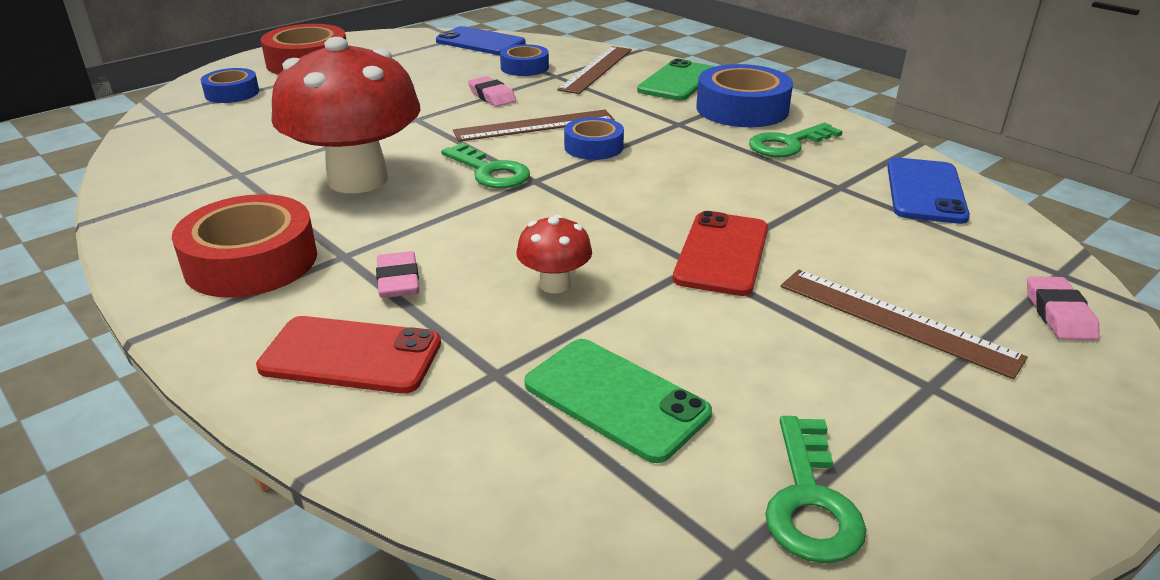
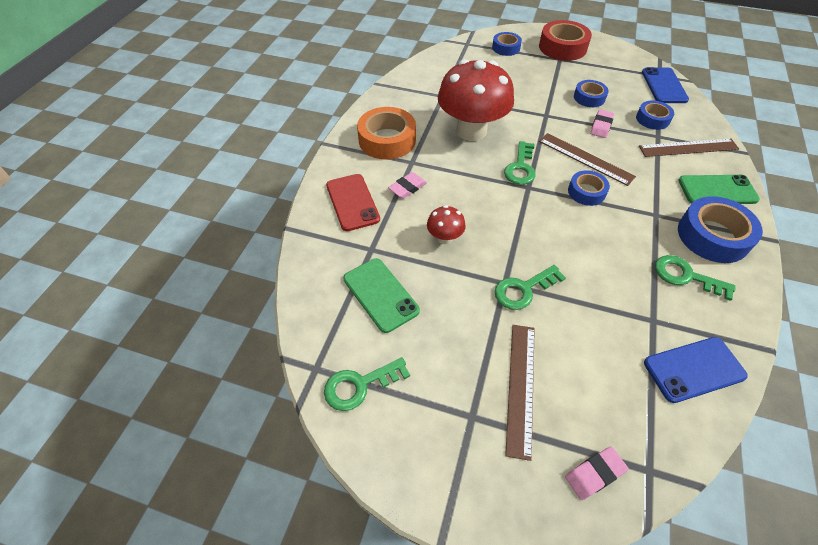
camera: 60 degrees right, 20 degrees up
red tape [172,194,317,298] -> orange tape [357,107,416,160]
green phone [524,339,712,463] -> green phone turned 45 degrees counterclockwise [343,258,420,333]
red phone [673,211,768,296] -> green key [494,265,566,310]
none -> blue tape [574,80,609,107]

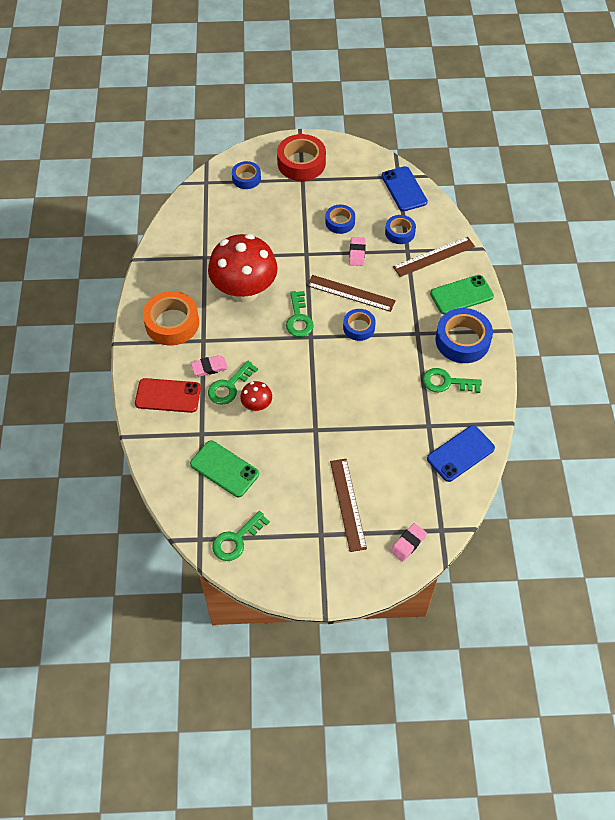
camera: 20 degrees left, 5 degrees up
red phone [326,174,380,231] -> red phone turned 45 degrees counterclockwise [135,378,201,413]
pink eraser [388,172,427,199] -> pink eraser turned 45 degrees clockwise [191,355,228,377]
green key [494,265,566,310] -> green key moved to [208,361,258,405]

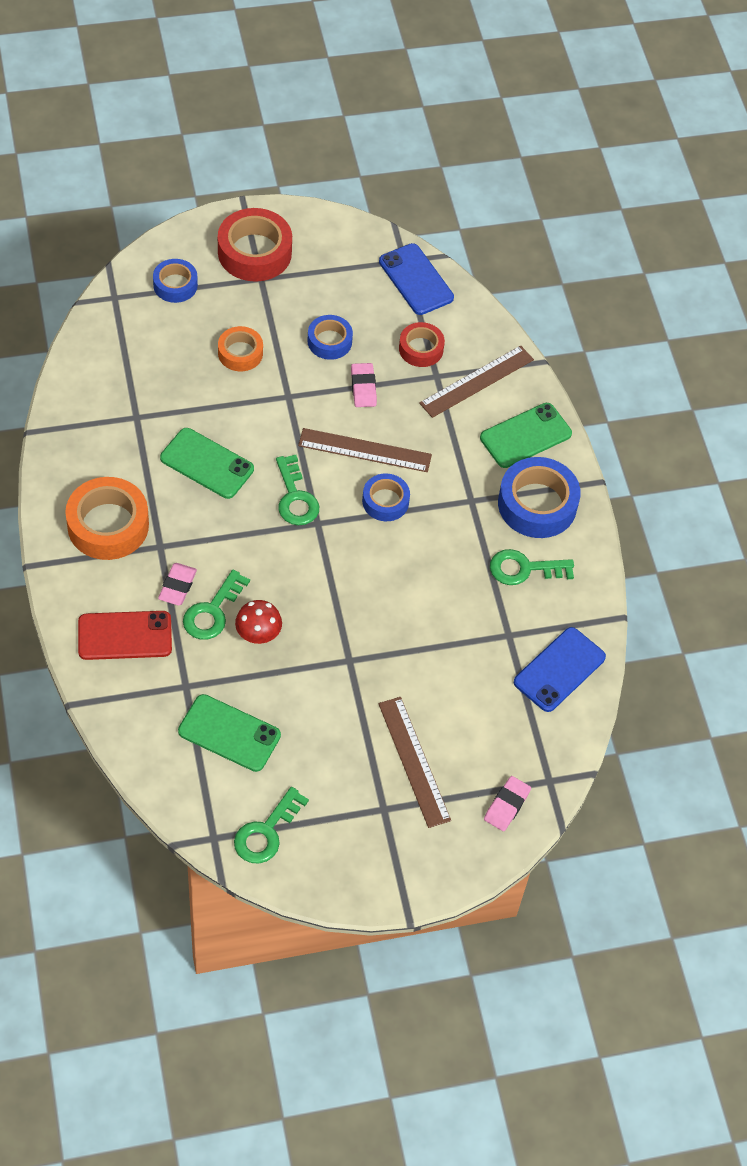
camera: 15 degrees left, 0 degrees up
pink eraser [191,355,228,377] -> pink eraser turned 45 degrees counterclockwise [158,563,197,606]
red mushroom [208,234,278,303] -> green phone [160,428,254,499]
blue tape [385,215,416,244] -> red tape [399,322,445,367]
none -> orange tape [218,326,263,371]

